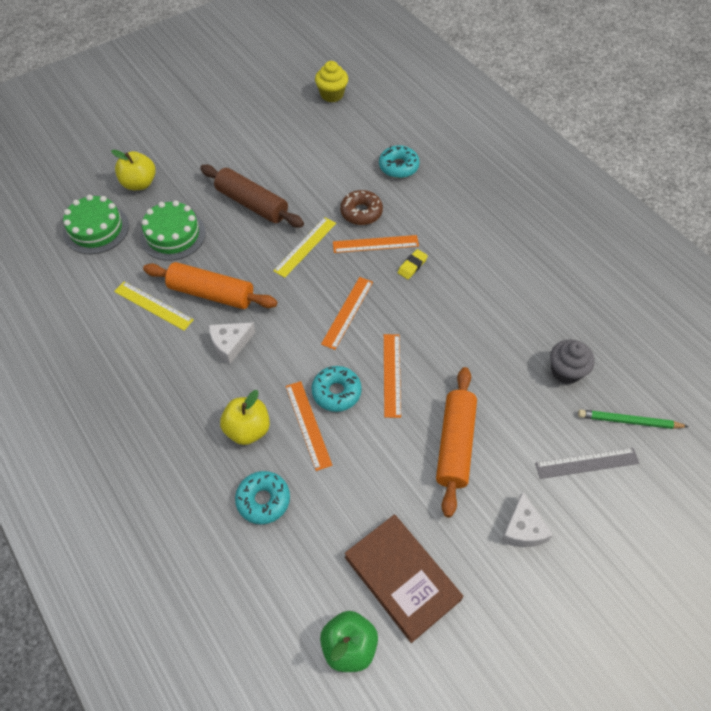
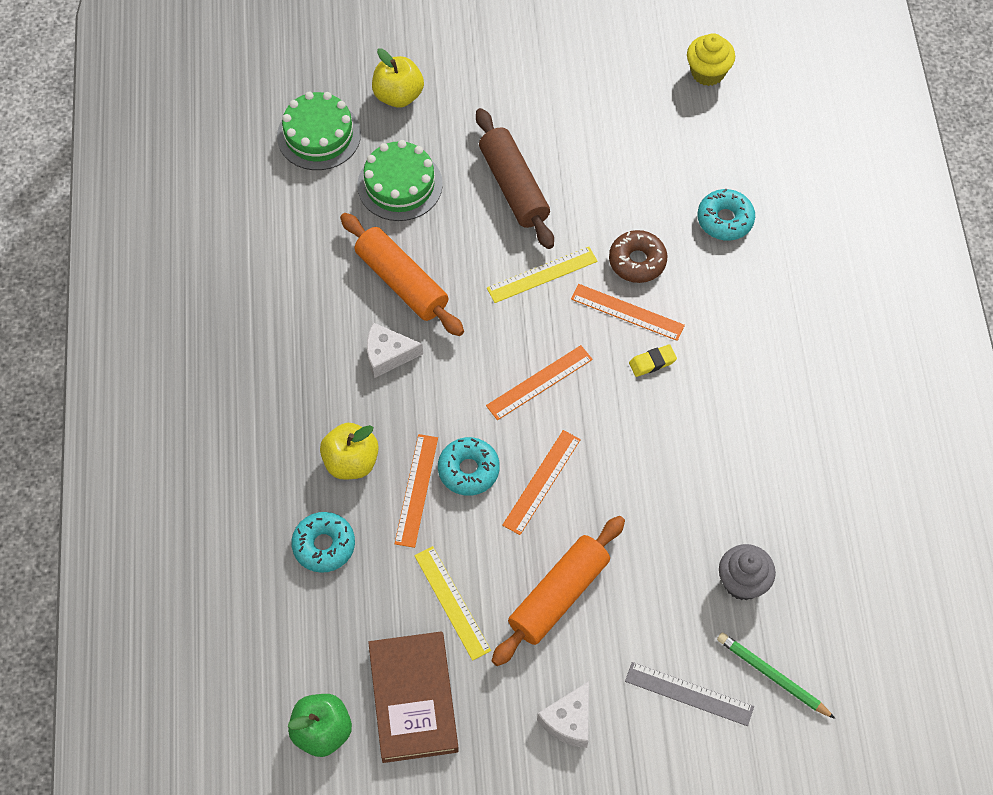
camera: 30 degrees right, 5 degrees up
yellow ruler [114,281,194,331] -> yellow ruler moved to [414,546,491,661]

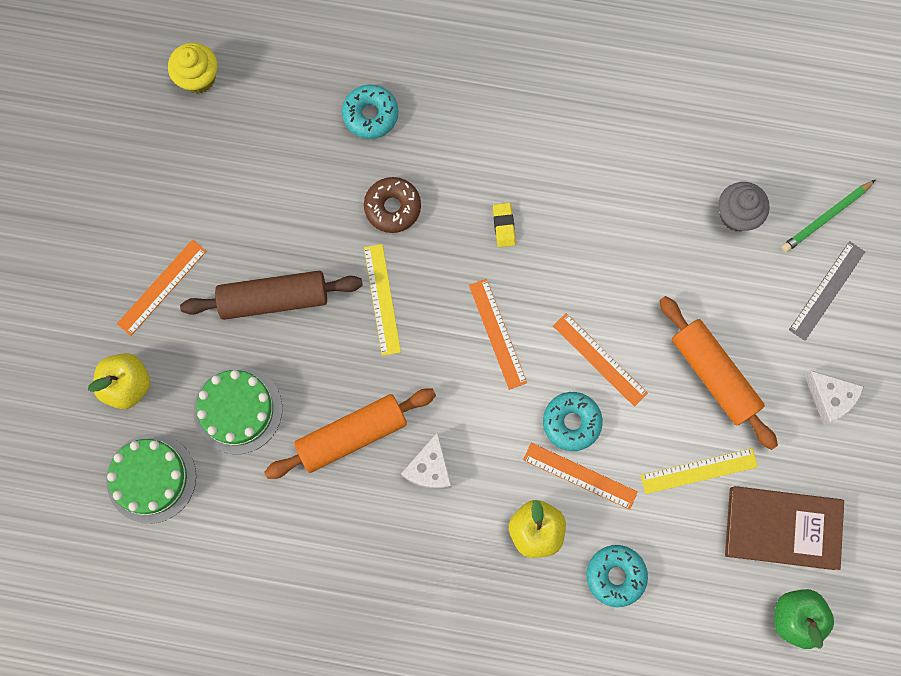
camera: 75 degrees left, 15 degrees up
orange ruler [571,284,685,341] -> orange ruler moved to [117,239,207,336]

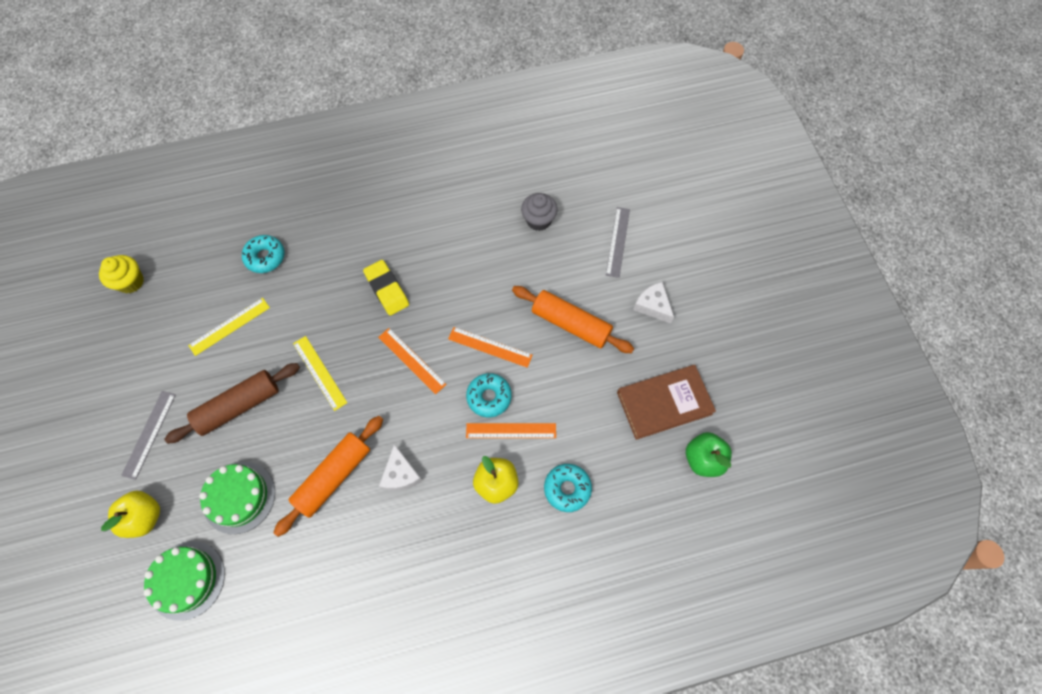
camera: 25 degrees left, 10 degrees down
orange ruler [117,239,207,336] -> grey ruler [121,391,176,480]
brown donut [364,177,421,233] -> none
yellow eraser [493,203,516,247] -> yellow eraser [363,260,409,315], size x1.74
yellow ruler [640,448,758,494] -> yellow ruler moved to [188,298,270,356]
green pencil [781,180,875,253] -> none
white cheese [804,370,864,425] -> white cheese turned 150 degrees counterclockwise [633,282,674,323]

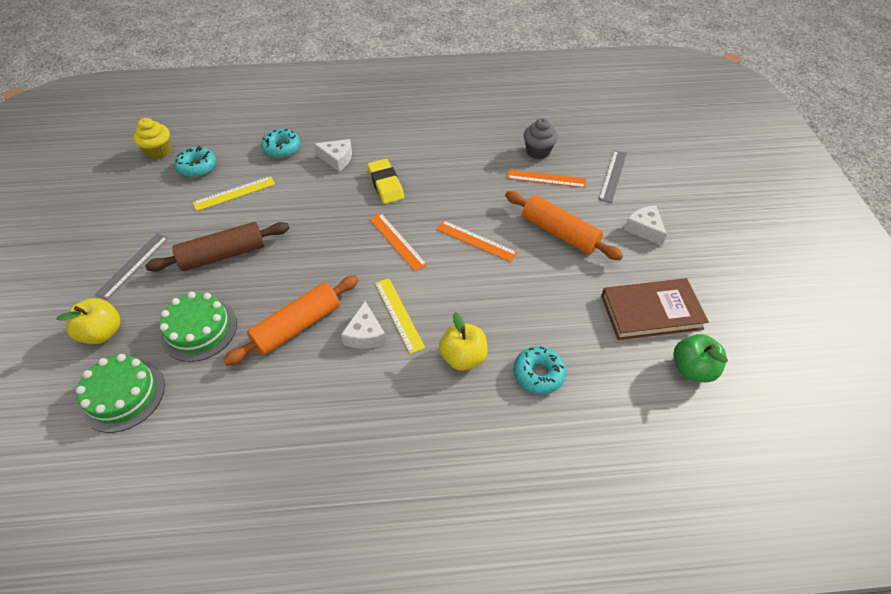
camera: 10 degrees right, 15 degrees down
yellow ruler [293,336,347,411] -> yellow ruler moved to [375,278,425,354]
turquoise donut [466,373,512,418] -> turquoise donut moved to [174,146,216,178]
orange ruler [466,423,556,438] -> orange ruler moved to [507,169,586,188]
none -> white cheese [314,139,352,172]

